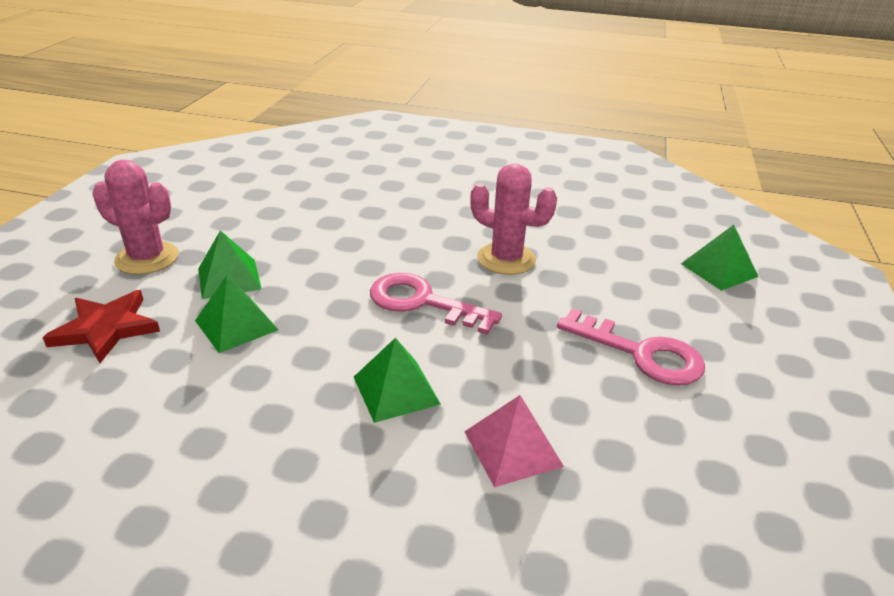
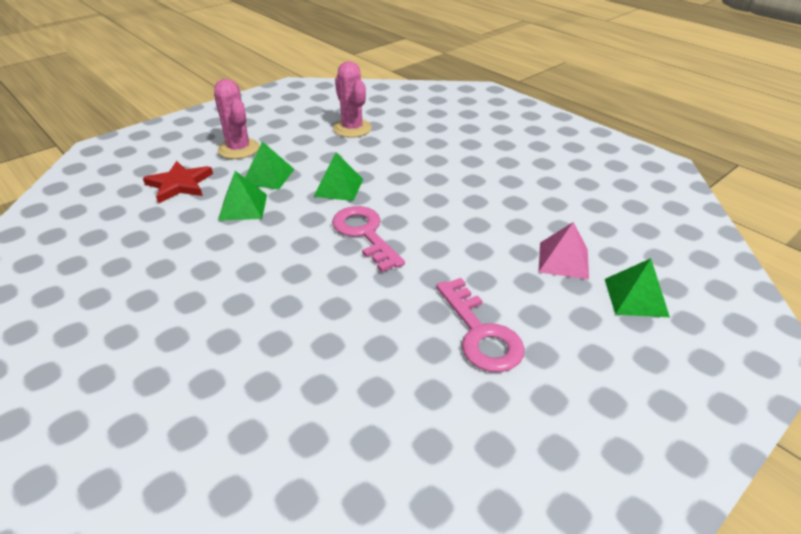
camera: 35 degrees right, 5 degrees up
green pyramid [354,338,441,423] -> green pyramid moved to [313,152,363,201]
pink pyramid [465,395,564,488] -> pink pyramid moved to [539,222,589,280]
pink cactus [470,163,557,275] -> pink cactus moved to [333,61,372,138]

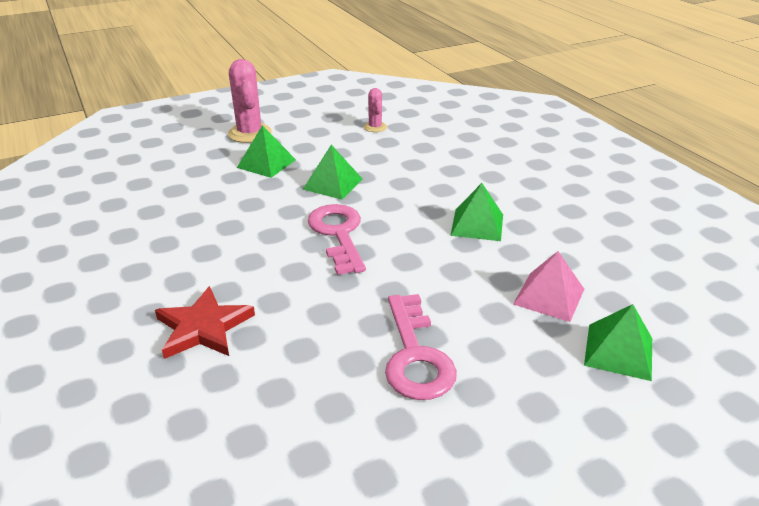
camera: 15 degrees right, 5 degrees down
red star [143,161,213,204] -> red star moved to [155,286,255,359]
green pyramid [218,171,267,221] -> green pyramid moved to [450,183,503,241]
pink cactus [333,61,372,138] -> pink cactus [364,88,387,132], size x0.55

